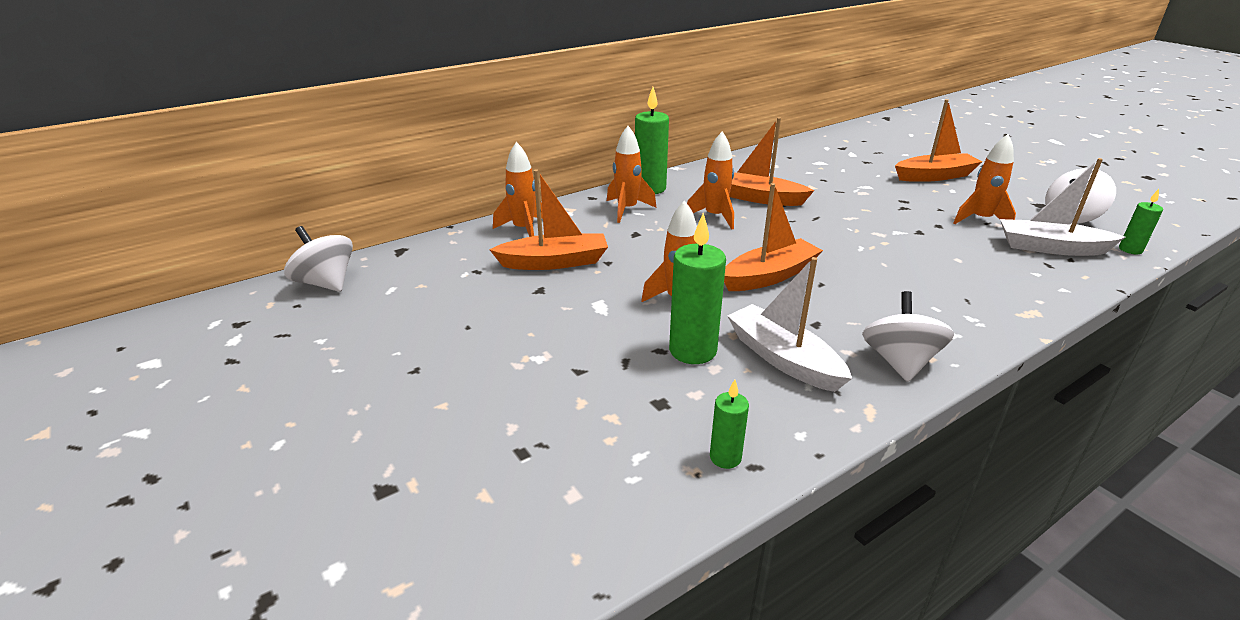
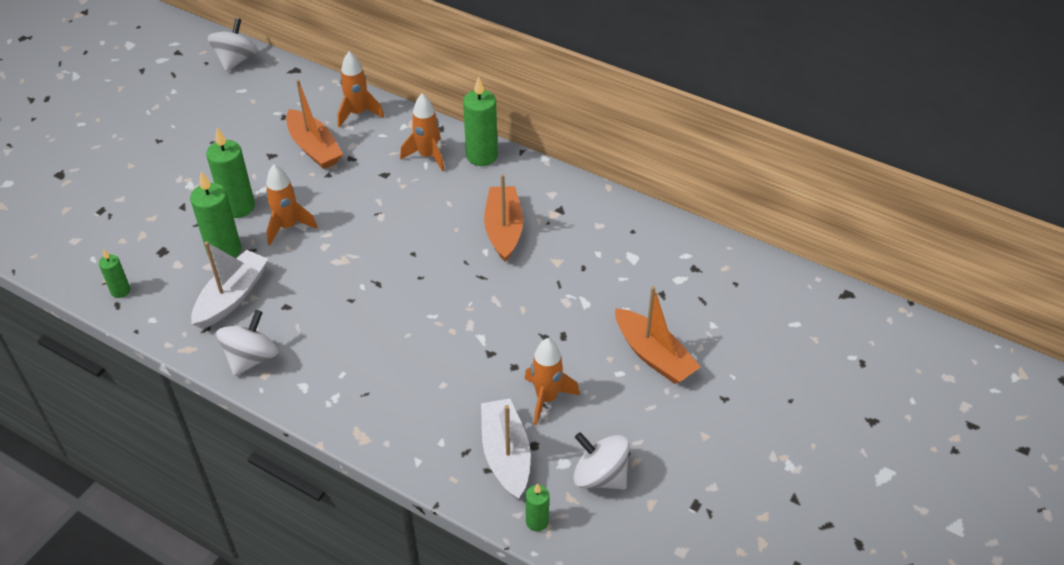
camera: 65 degrees right, 15 degrees up
orange rocket [687,132,734,229] -> none
orange boat [724,183,823,291] -> none
white spinning top [862,291,954,382] -> white spinning top turned 45 degrees counterclockwise [216,310,278,376]
none -> green candle [206,127,255,218]

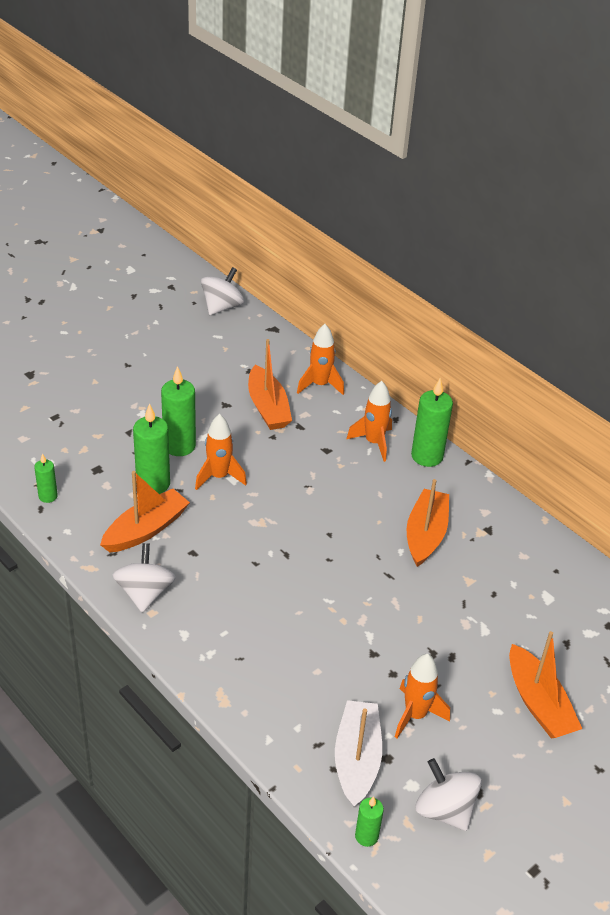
camera: 15 degrees right, 5 degrees down
white boat [191,242,268,329] -> orange boat [100,471,190,552]
white spinning top [216,310,278,376] -> white spinning top turned 45 degrees counterclockwise [113,543,176,613]

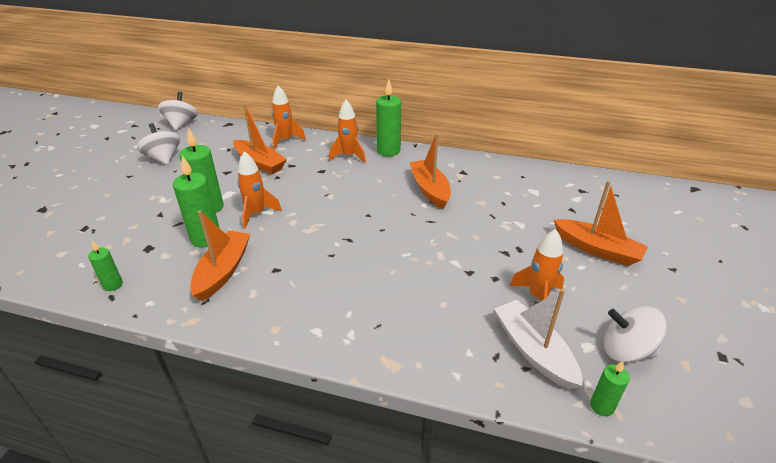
camera: 30 degrees left, 5 degrees down
white spinning top [113,543,176,613] -> white spinning top moved to [137,123,180,165]

